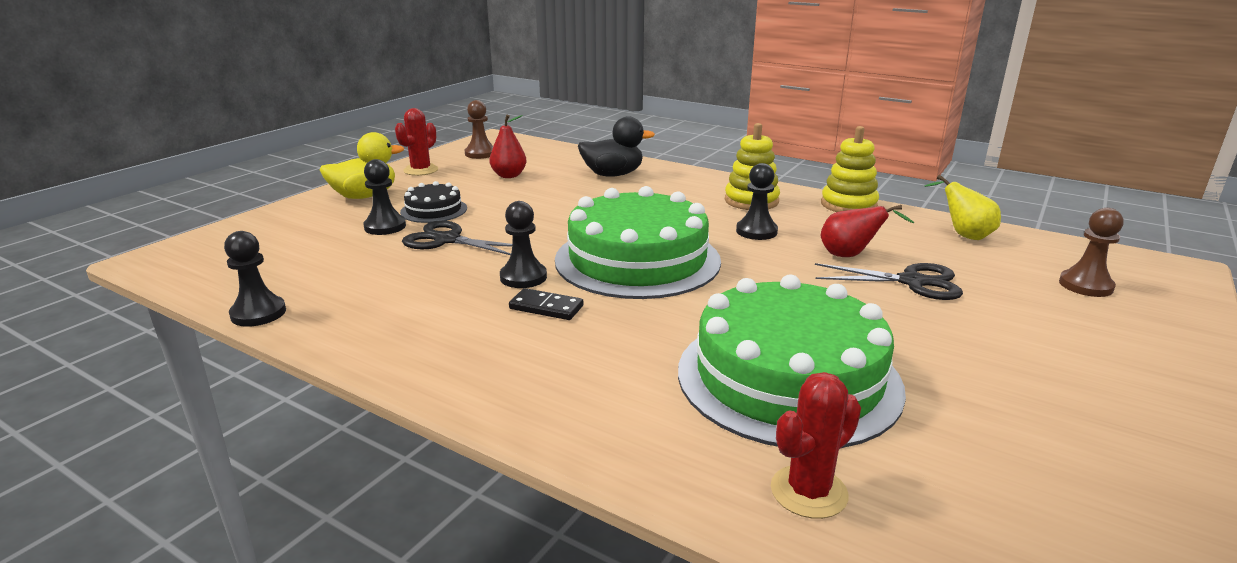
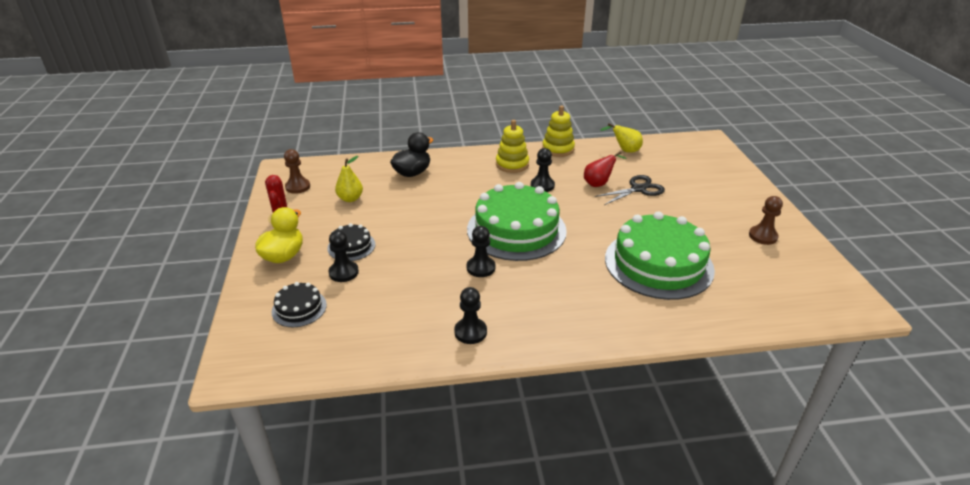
camera: 40 degrees left, 10 degrees up
black pawn [224,231,286,327] -> black pawn moved to [454,287,487,344]
black scissors [402,221,512,255] -> none
red pear [489,115,527,178] -> yellow pear [335,156,363,202]
black domino [509,288,584,320] -> none
red cactus [771,372,861,519] -> none
brown pawn [1059,208,1124,297] -> brown pawn moved to [749,196,783,245]
none -> black cake [272,282,327,327]

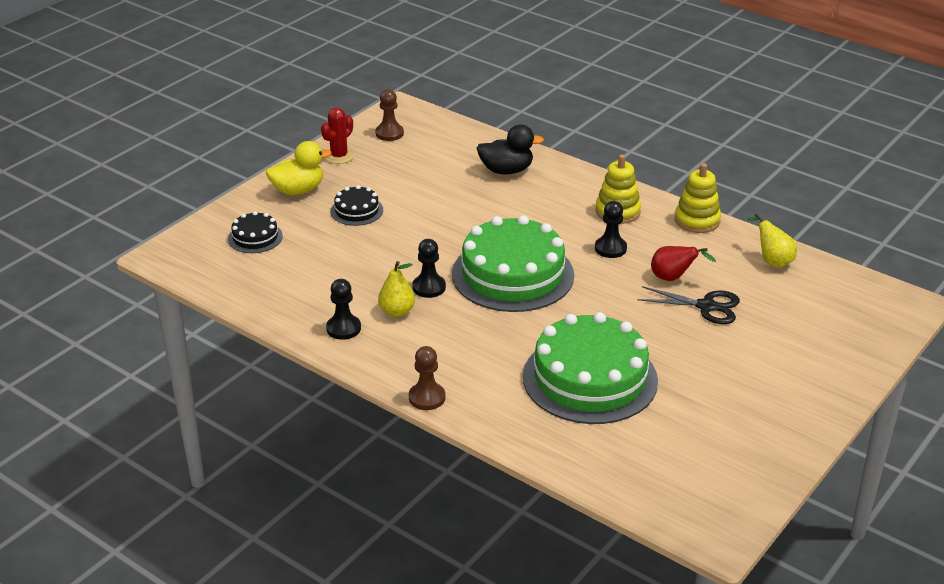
camera: 45 degrees right, 0 degrees up
black pawn [329,230,359,282] -> none
yellow pear [335,156,363,202] -> yellow pear moved to [378,261,415,317]
brown pawn [749,196,783,245] -> brown pawn moved to [409,346,445,410]

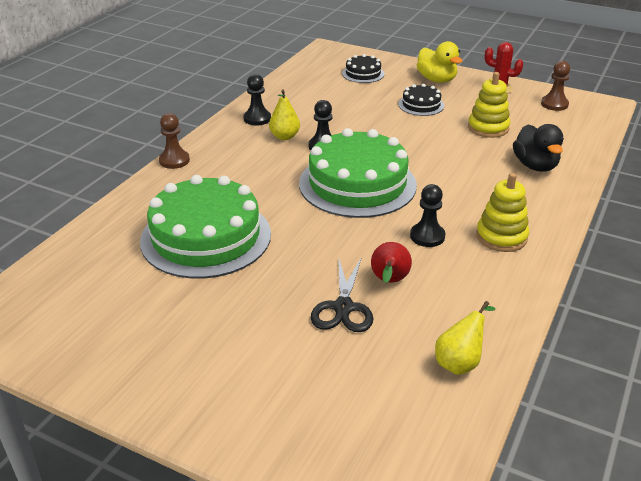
camera: 80 degrees right, 0 degrees up
yellow stacking toy [675,163,721,233] -> yellow stacking toy moved to [468,72,510,138]

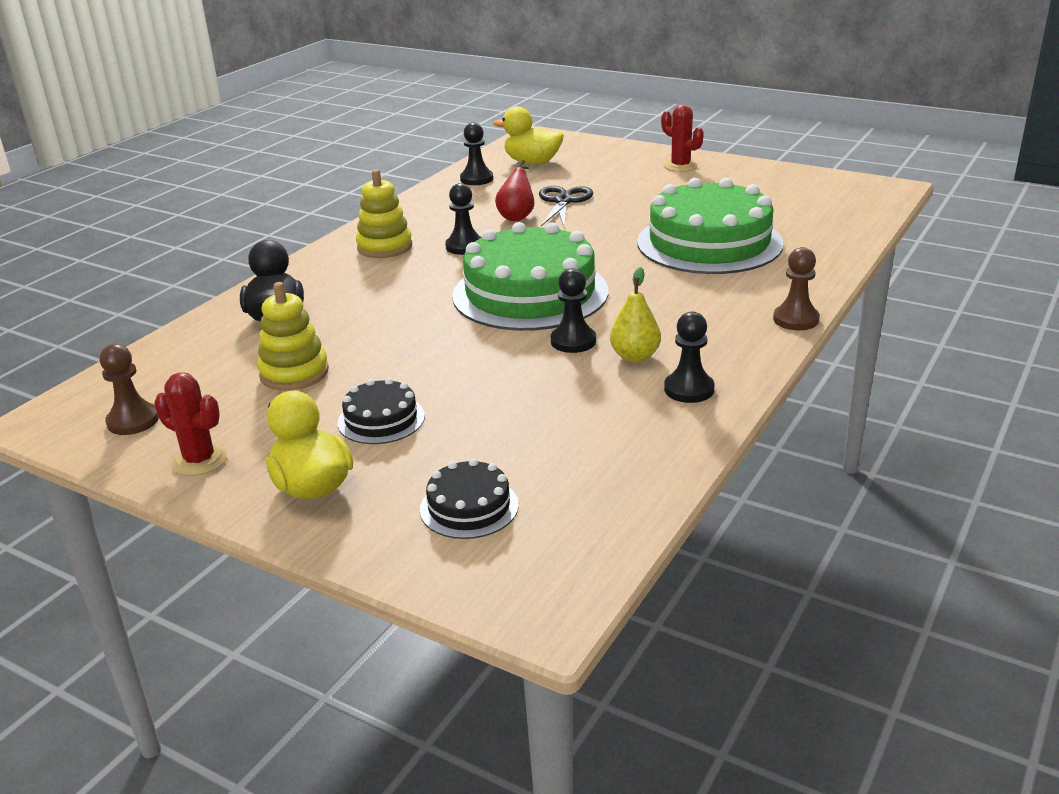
camera: 175 degrees left, 5 degrees down
yellow pear [435,301,496,375] -> black pawn [460,123,493,185]
none -> yellow duck [493,106,564,164]
none -> red cactus [661,104,704,172]

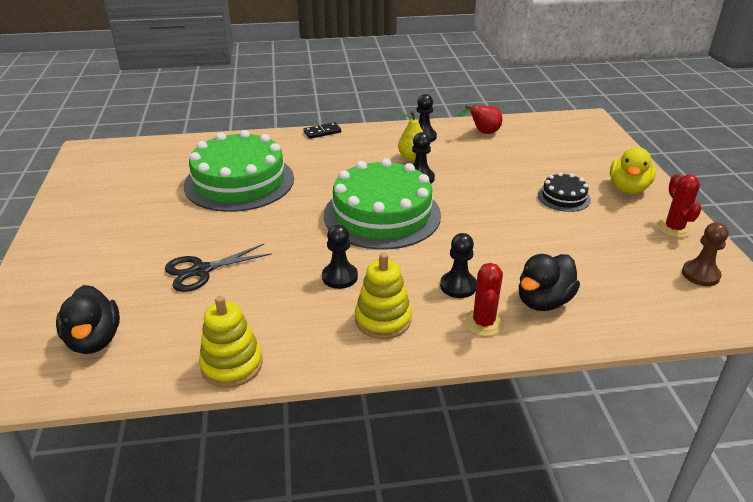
camera: 130 degrees left, 5 degrees up
yellow stacking toy [257,282,329,391] -> yellow stacking toy moved to [199,296,263,388]
black cake [420,459,519,539] -> none
black pawn [460,123,493,185] -> black pawn moved to [440,233,477,298]
yellow duck [493,106,564,164] -> black duck [56,285,120,354]
red pear [495,160,535,221] -> red pear moved to [458,105,502,134]
red cactus [661,104,704,172] -> red cactus moved to [464,263,504,336]
brown pawn [773,247,820,330] -> black domino [303,122,341,139]

